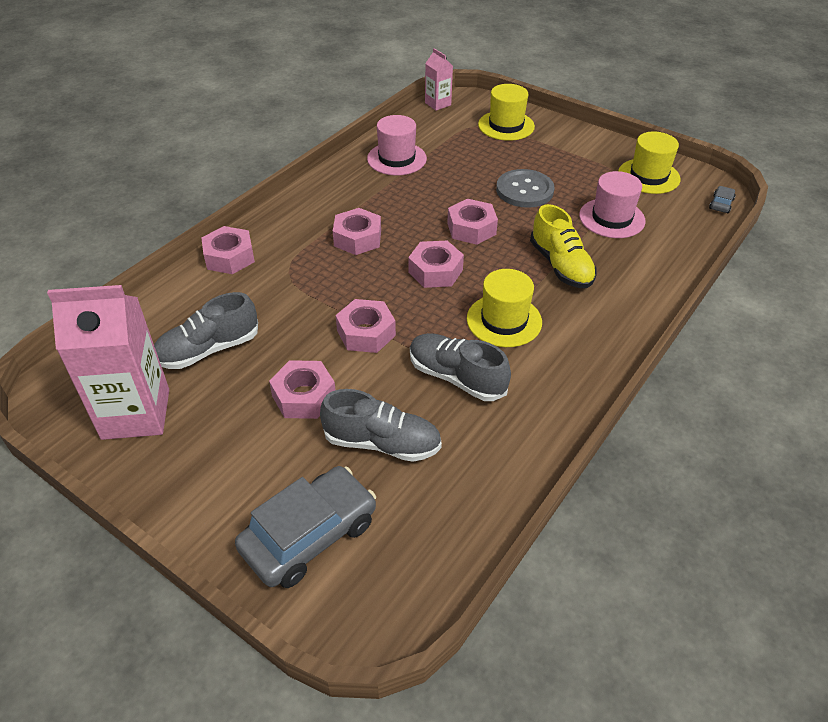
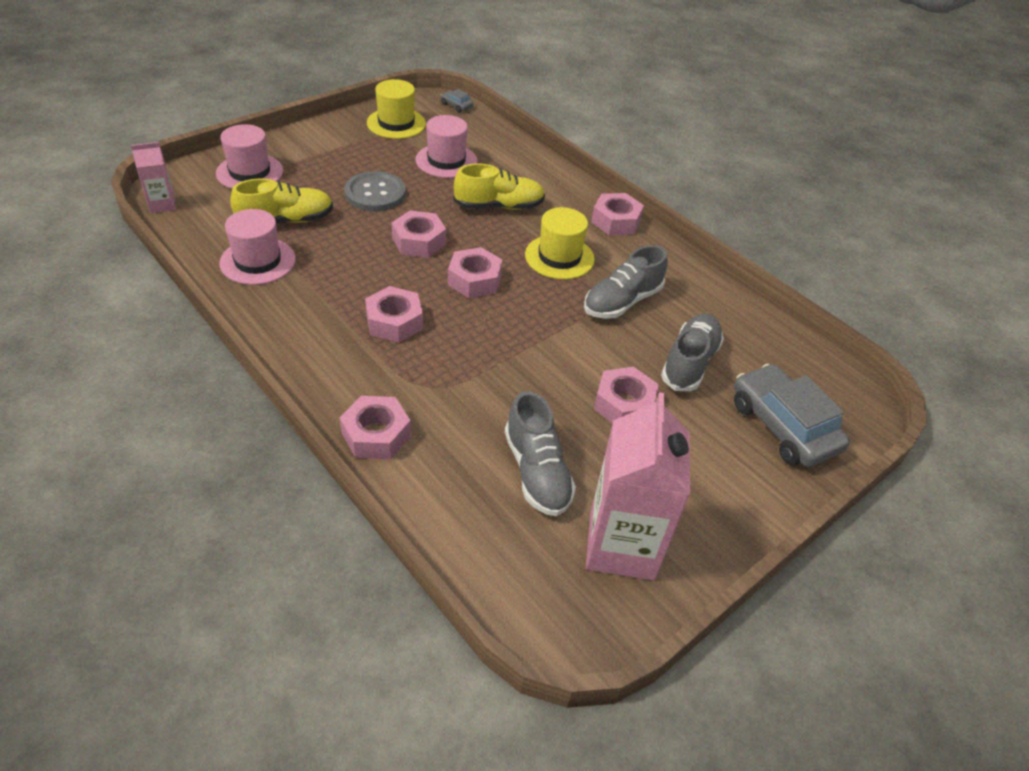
camera: 80 degrees left, 0 degrees up
pink nut [336,299,396,353] -> pink nut moved to [591,193,644,235]
yellow hat [478,84,535,141] -> pink hat [216,124,283,189]
none -> yellow shoe [230,178,333,224]

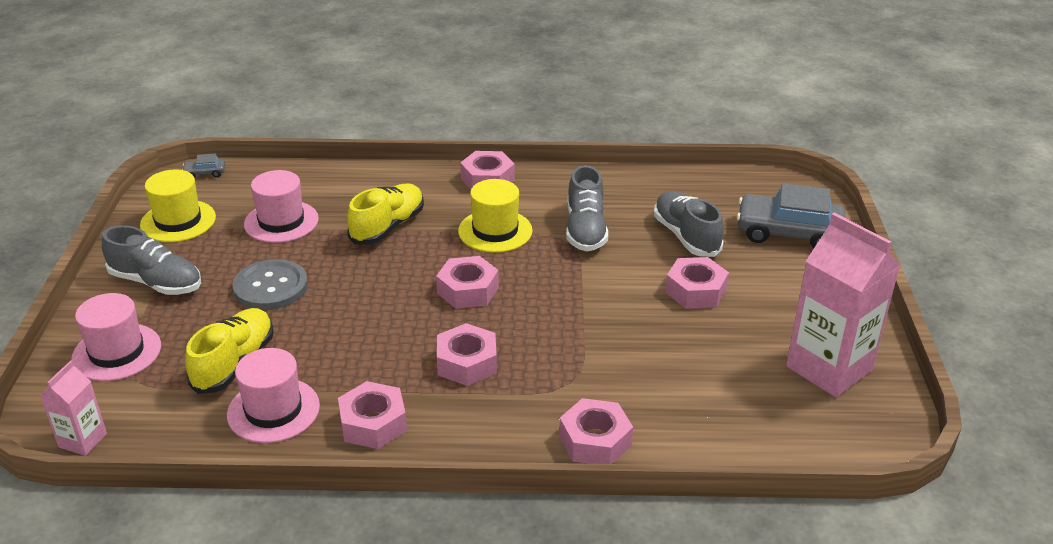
camera: 45 degrees left, 10 degrees down
pink nut [392,210,446,258] -> pink nut moved to [338,381,407,449]
grey shoe [505,391,576,516] -> grey shoe moved to [102,225,201,295]

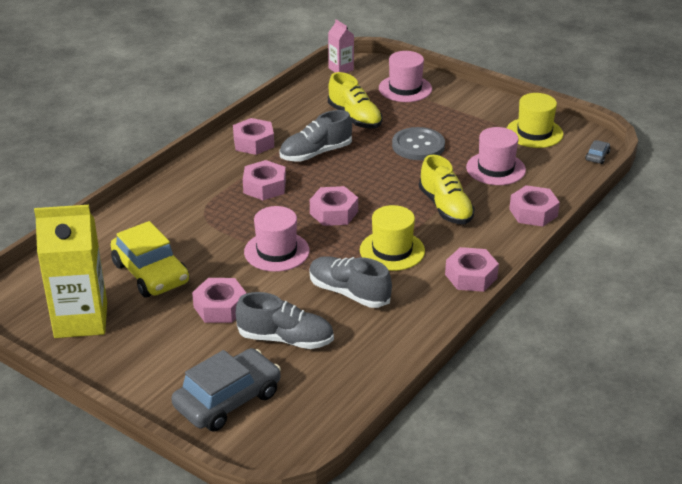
camera: 125 degrees right, 0 degrees up
grey shoe [102,225,201,295] -> grey shoe moved to [279,110,352,161]
pink hat [227,348,320,443] -> pink hat moved to [244,206,309,272]
pink nut [559,398,633,464] -> pink nut moved to [509,185,560,227]
pink carton [786,213,901,397] -> yellow carton [34,205,107,338]
none -> yellow car [111,221,189,297]

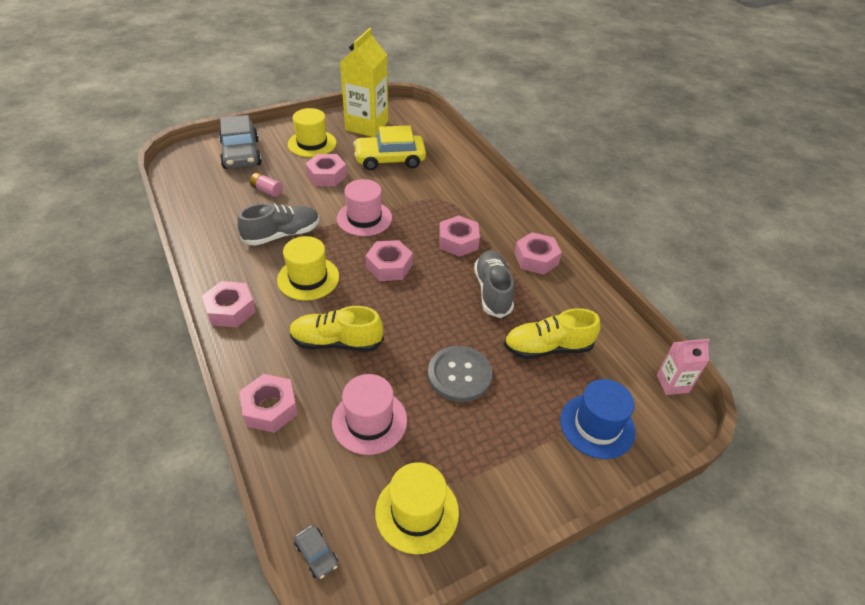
camera: 115 degrees right, 10 degrees up
grey shoe [236,292,334,349] -> pink battery [250,173,283,197]
pink hat [379,51,432,102] -> blue hat [560,379,635,459]
none -> yellow hat [288,108,336,157]

